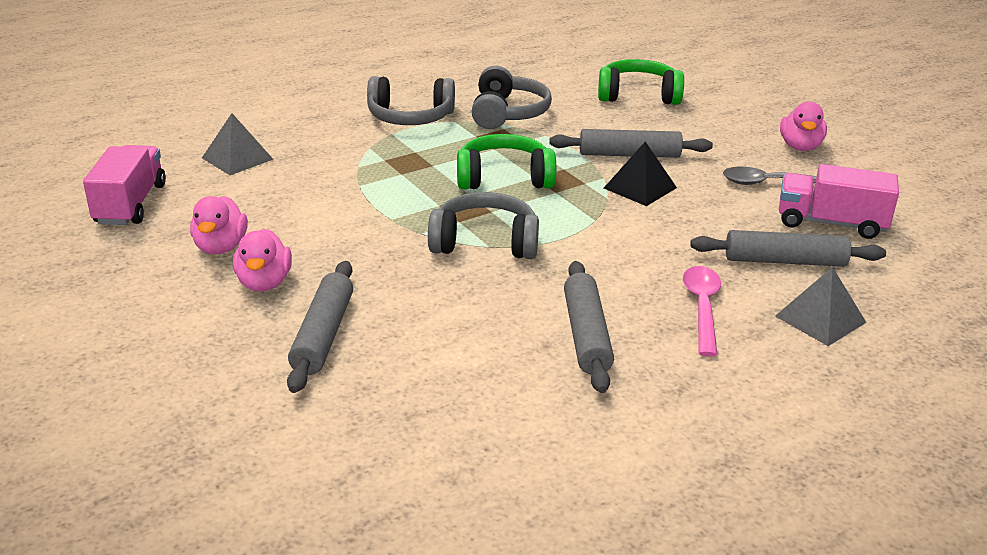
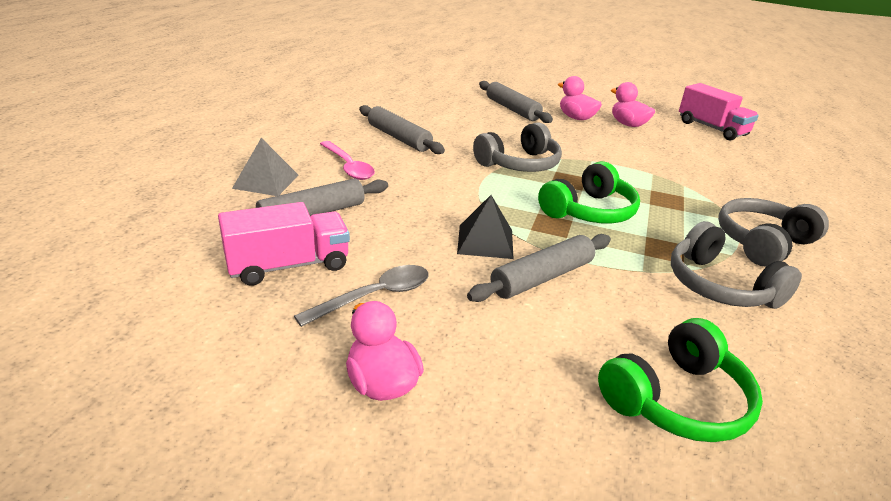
camera: 140 degrees right, 0 degrees up
grey pyramid [202,113,274,175] -> none

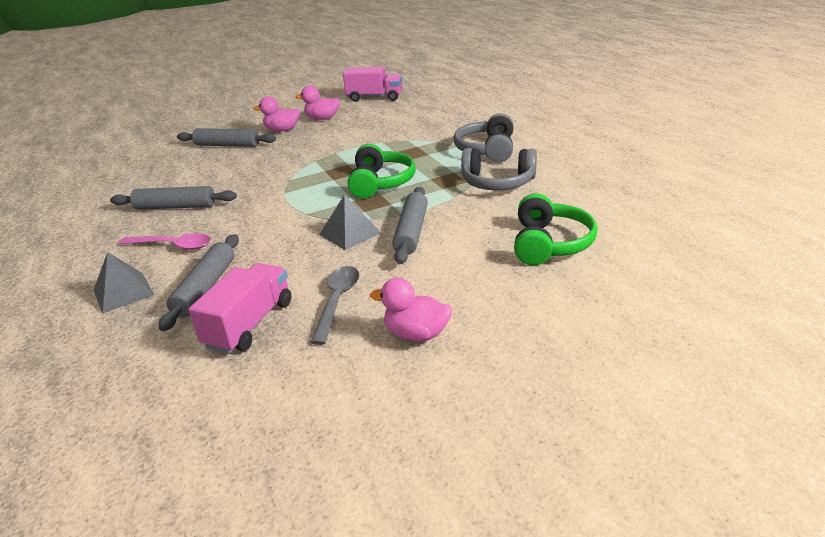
camera: 40 degrees left, 0 degrees up
black pyramid [457,195,513,259] -> grey pyramid [319,195,381,250]
grey headphones [473,122,562,172] -> none

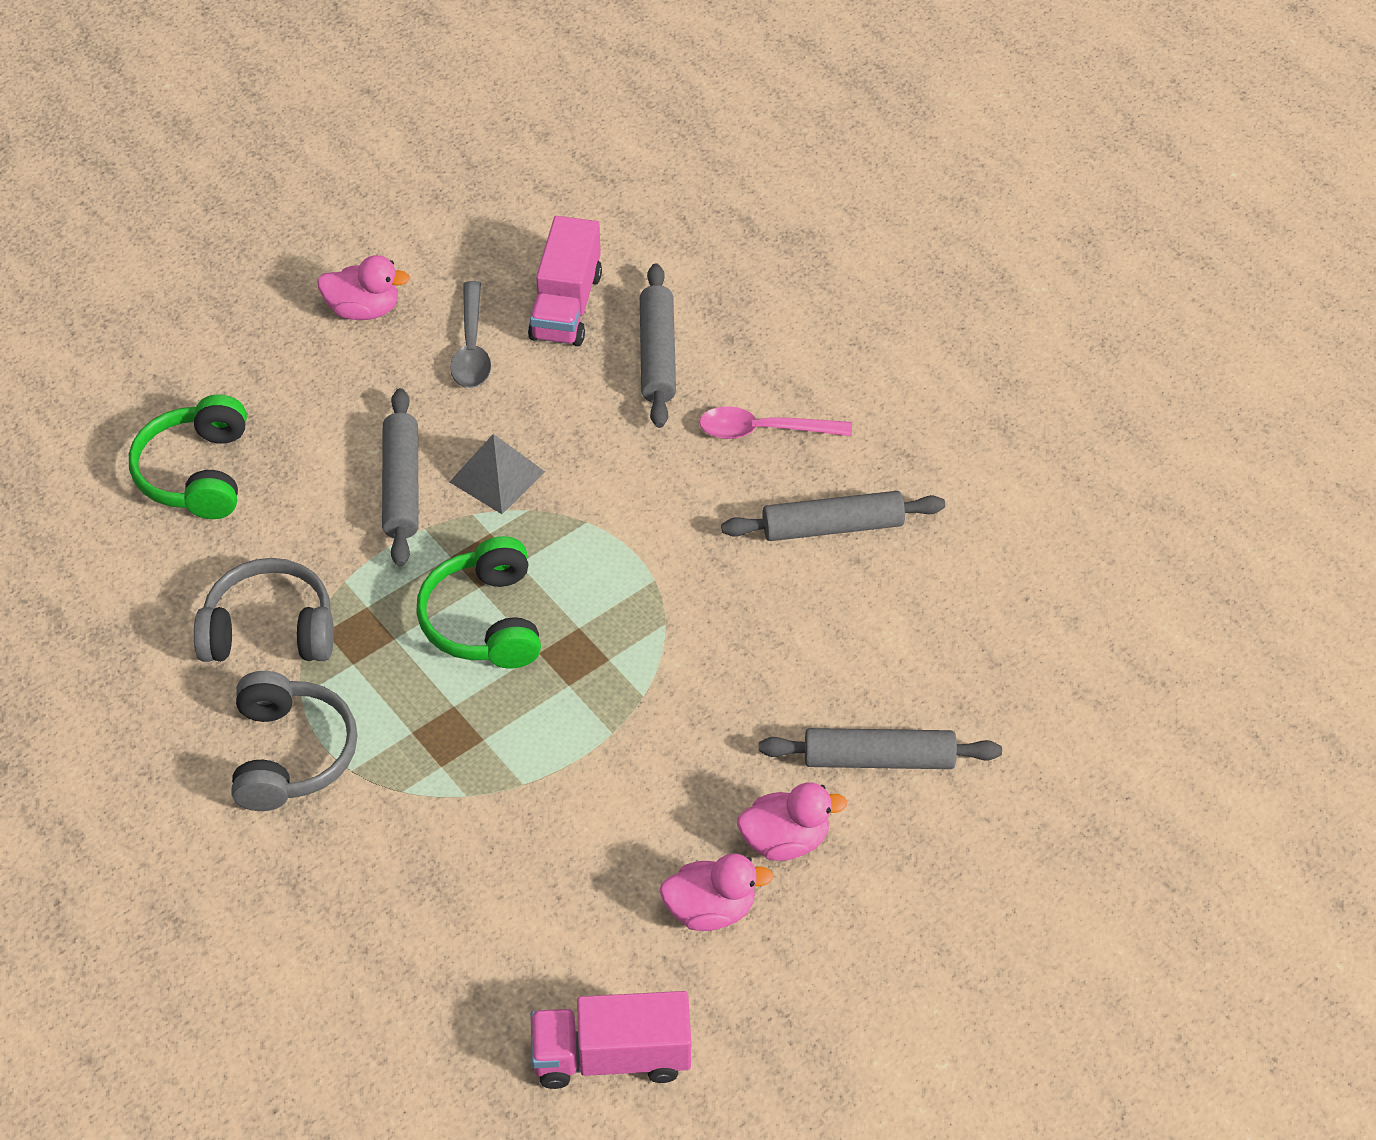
camera: 165 degrees right, 20 degrees up
grey pyramid [93,252,154,313] -> none

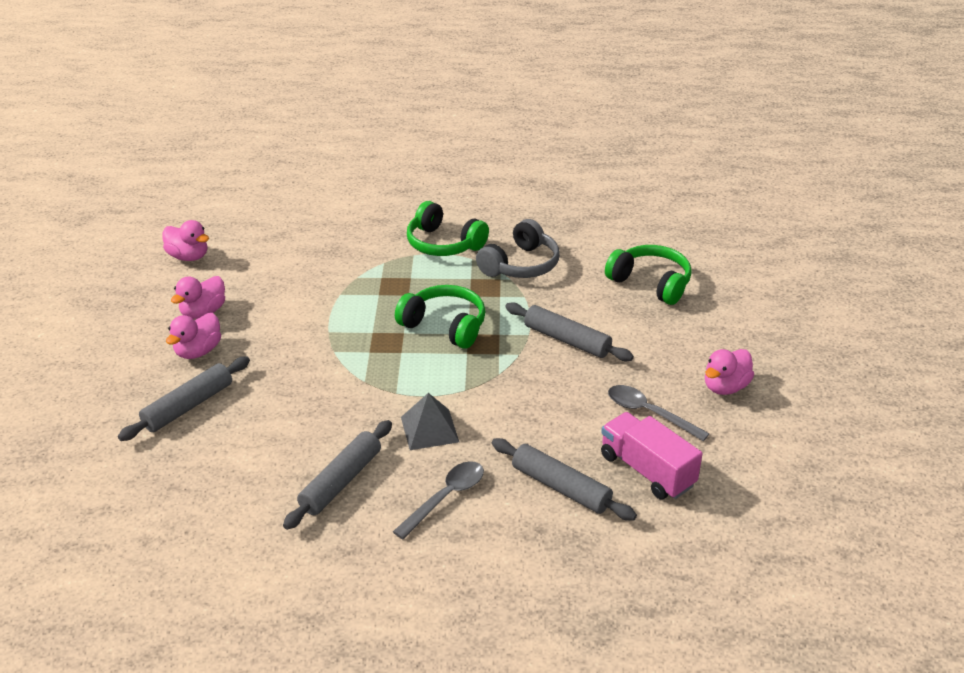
camera: 130 degrees right, 15 degrees down
grey headphones [232,671,357,811] -> green headphones [407,201,489,256]
grey pyramid [450,434,545,514] -> grey pyramid moved to [401,393,459,450]
pink truck [531,991,691,1089] -> pink duck [163,220,209,261]
pink spoon [699,406,852,439] -> grey spoon [393,461,484,539]

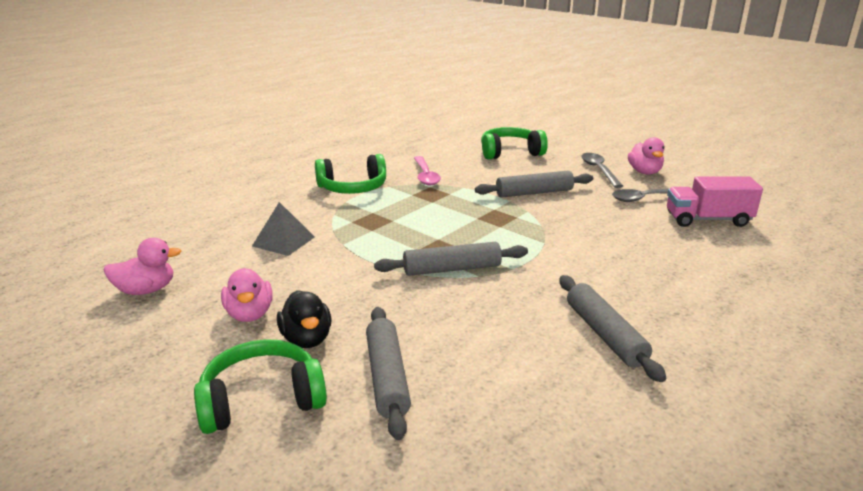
camera: 50 degrees left, 10 degrees down
pink duck [166,313,221,359] -> black duck [277,290,331,348]
grey spoon [393,461,484,539] -> grey spoon moved to [581,153,623,188]
green headphones [395,285,485,349] -> green headphones moved to [194,339,327,434]
grey pyramid [401,393,459,450] -> grey pyramid moved to [252,202,315,256]
grey headphones [476,219,560,278] -> pink spoon [414,156,441,186]
grey rolling pin [492,438,637,521] -> grey rolling pin moved to [374,242,528,276]

